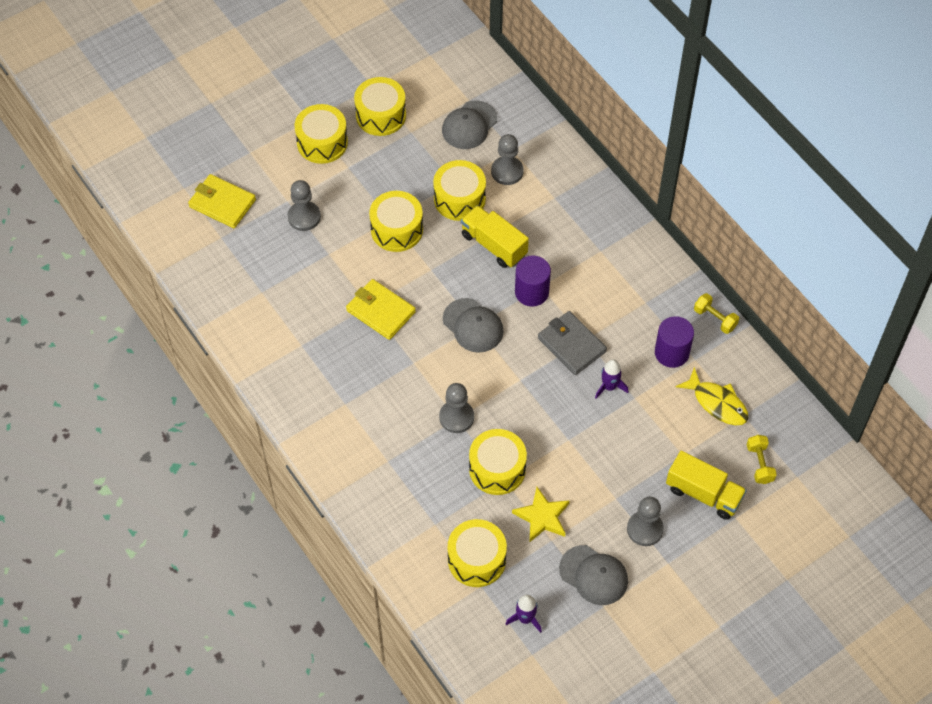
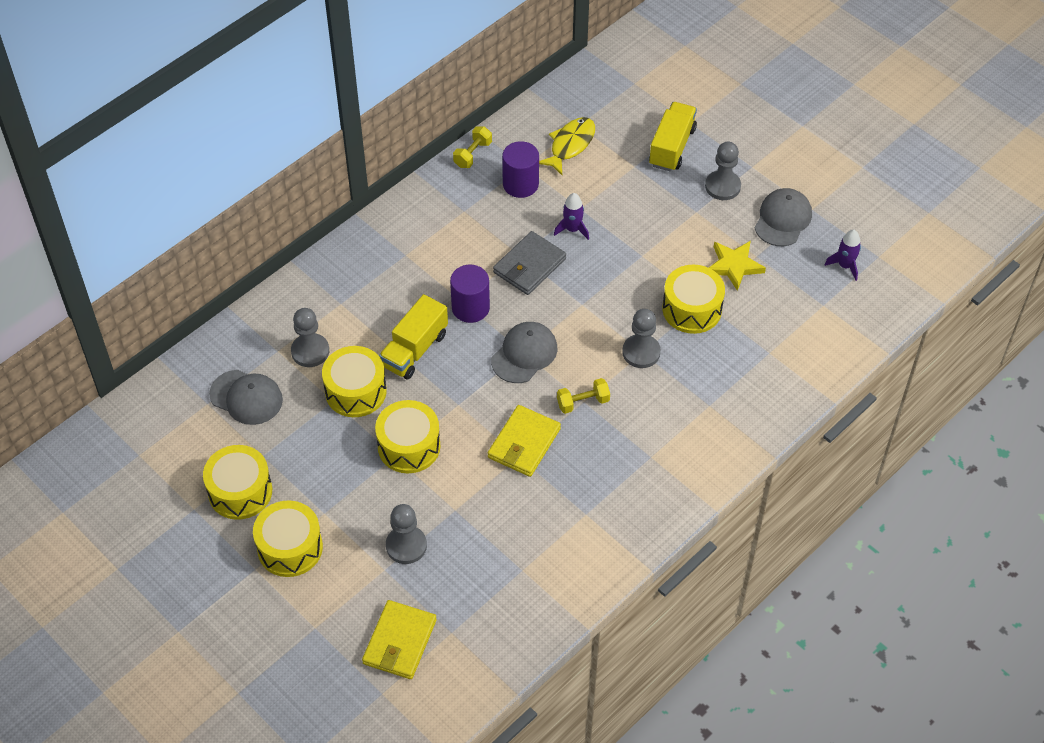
camera: 100 degrees left, 5 degrees down
yellow drum [448,519,507,587] -> none
yellow dumbbell [747,435,777,484] -> yellow dumbbell moved to [557,378,610,414]

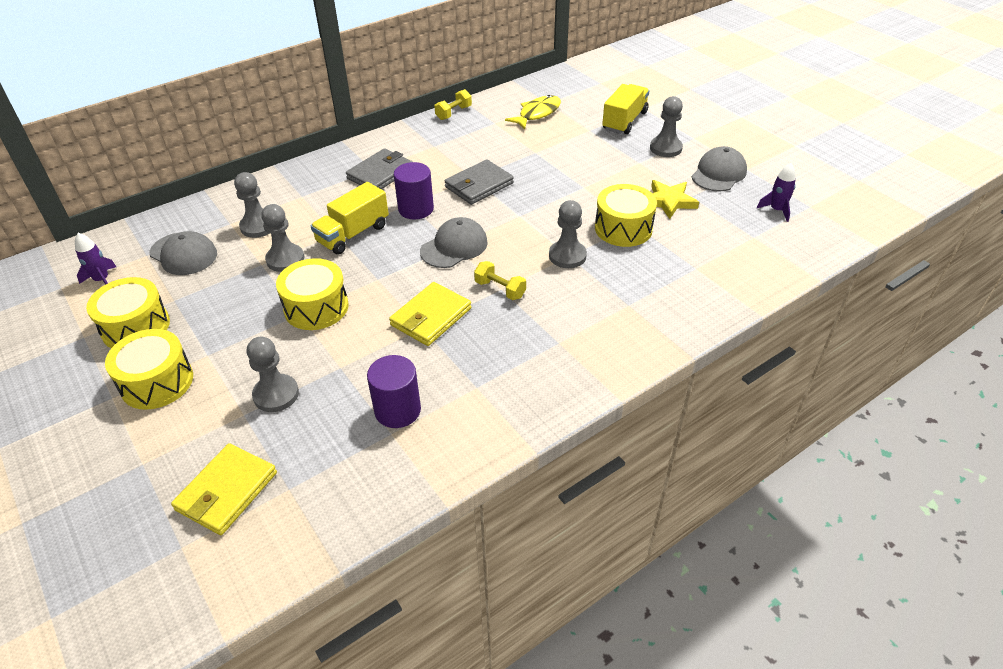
camera: 10 degrees right, 10 degrees down
yellow drum [322,346,387,417] -> grey pawn [261,204,304,272]
purple cylinder [502,141,539,198] -> purple cylinder moved to [367,355,421,428]
purple rocket [554,193,589,240] -> purple rocket moved to [75,233,116,285]
yellow dumbbell [557,378,610,414] -> yellow dumbbell turned 45 degrees clockwise [474,261,526,300]
none -> grey wallet [346,148,413,189]

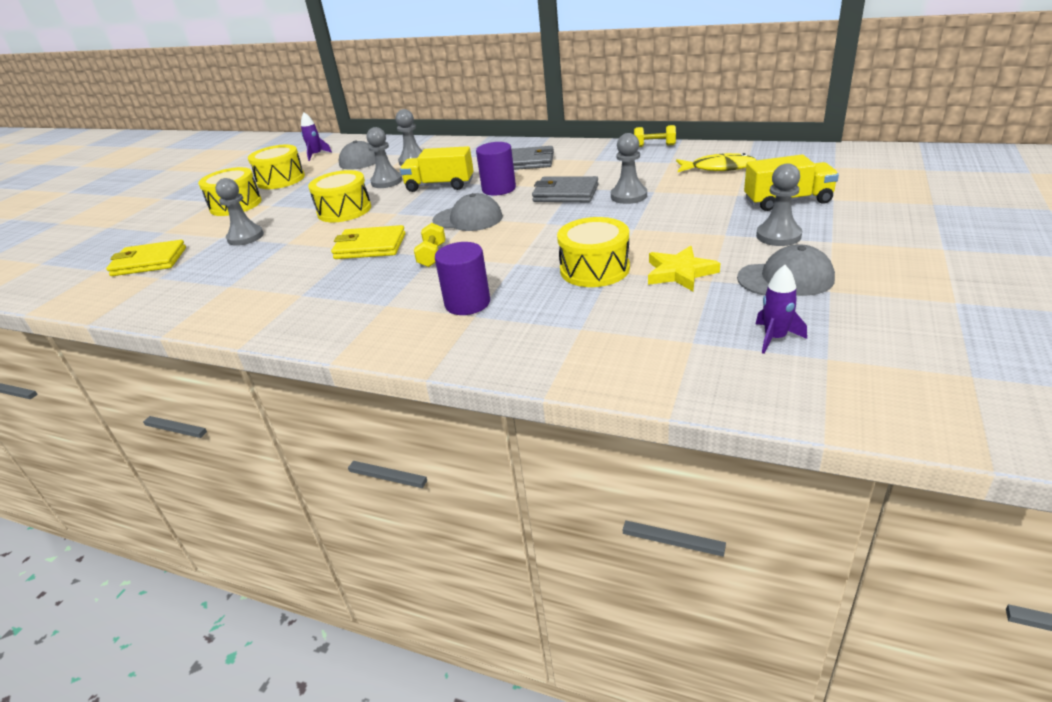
camera: 60 degrees right, 10 degrees down
purple cylinder [367,355,421,428] -> purple cylinder moved to [435,242,490,315]
grey pawn [549,200,587,268] -> grey pawn moved to [611,133,647,204]

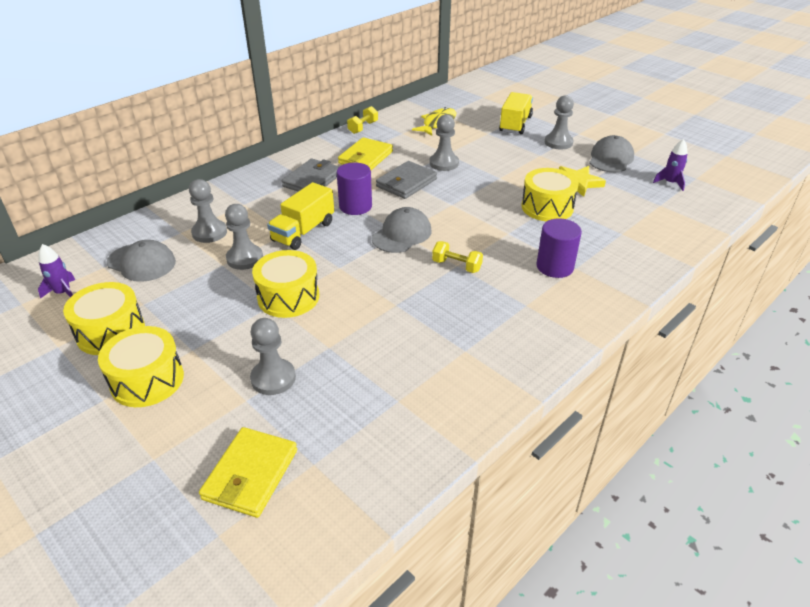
camera: 70 degrees left, 5 degrees up
yellow wallet [331,225,405,259] -> yellow wallet moved to [338,137,393,170]

